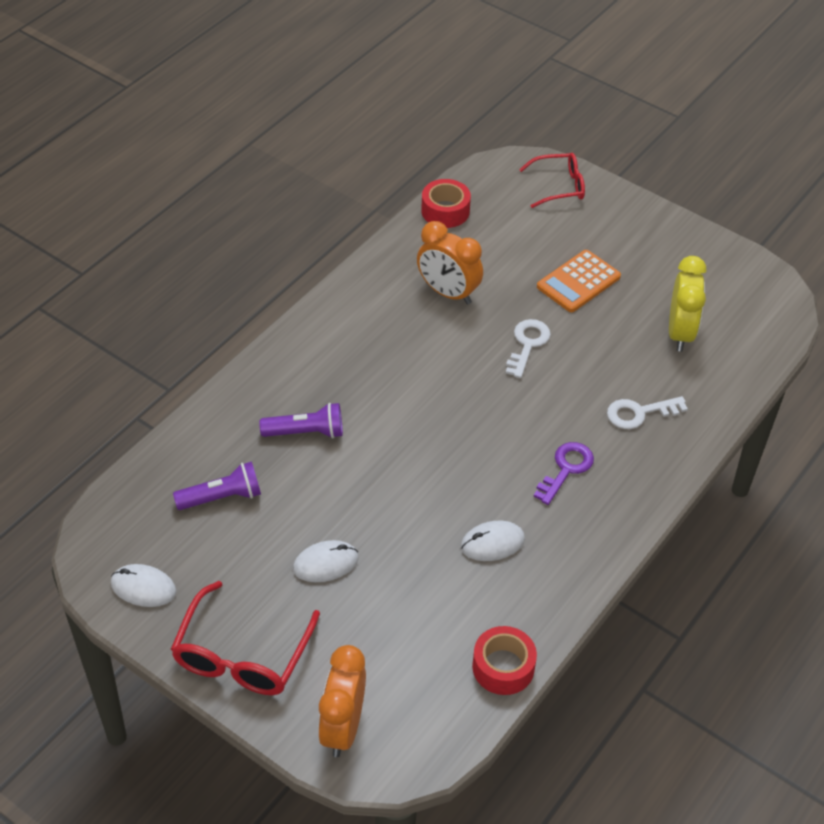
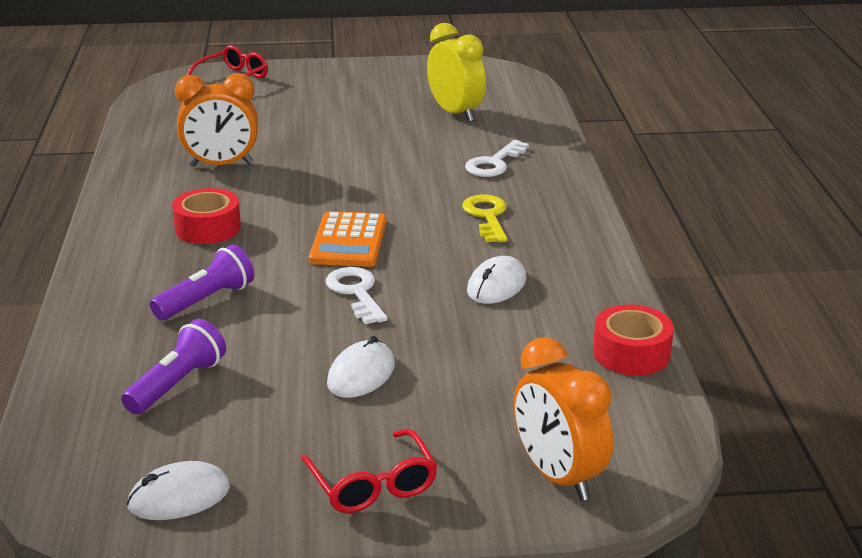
camera: 40 degrees left, 20 degrees down
red glasses [171,581,320,695] -> red glasses [301,429,437,513], size x0.66
red tape [421,179,471,228] -> red tape moved to [172,188,241,244]
white key [506,319,551,378] -> white key moved to [326,267,388,324]
purple key [534,442,594,505] -> yellow key [462,195,507,242]
orange calculator [537,250,621,312] -> orange calculator moved to [309,211,387,267]

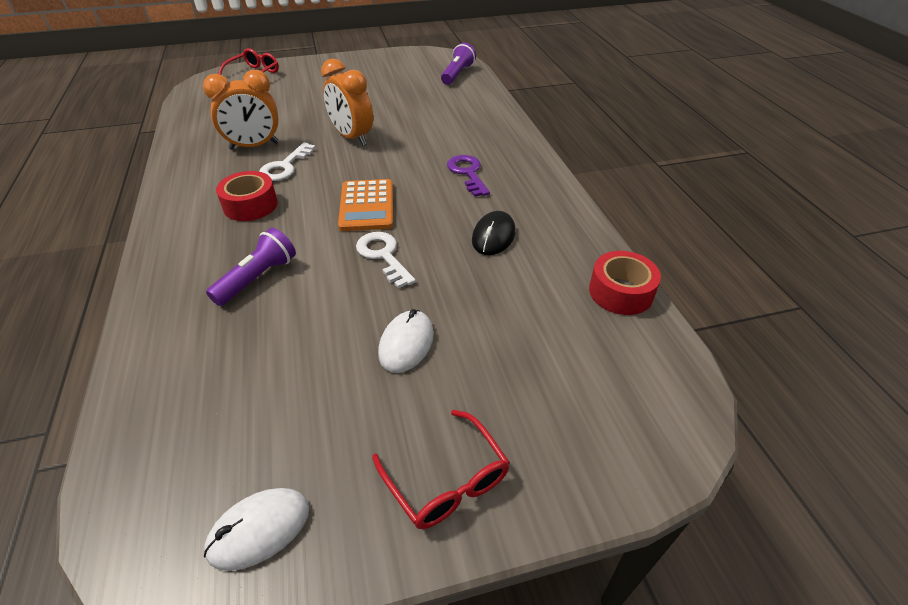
camera: 10 degrees left, 15 degrees up
purple flashlight [121,319,226,415] -> purple flashlight moved to [441,43,476,85]
yellow clock [427,23,486,122] -> none
yellow key [462,195,507,242] -> purple key [447,155,490,197]
white key [465,140,529,177] -> white key moved to [259,142,316,181]
white mouse [467,256,526,304] -> black mouse [472,211,516,255]
orange clock [514,337,613,501] -> orange clock moved to [321,58,373,146]

